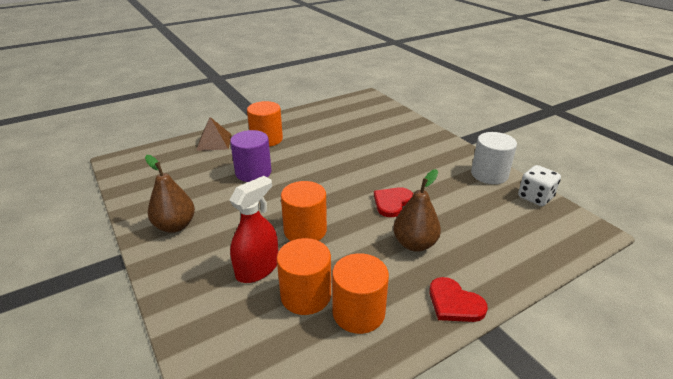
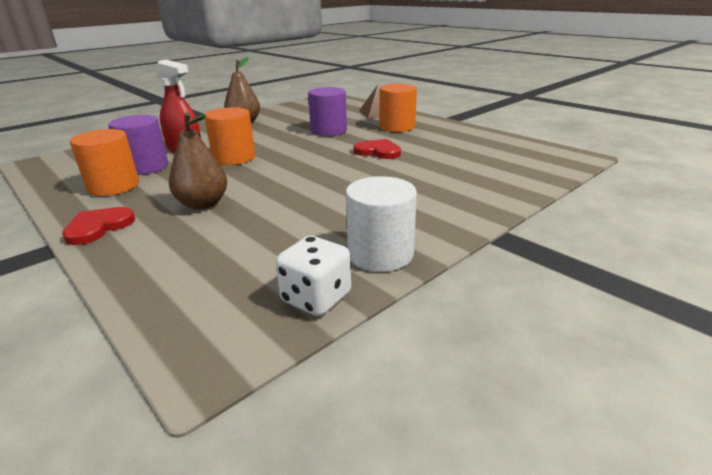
camera: 80 degrees right, 5 degrees down
orange cylinder [277,238,331,315] -> purple cylinder [108,115,168,175]
red heart [374,187,413,217] -> red heart moved to [354,139,401,159]

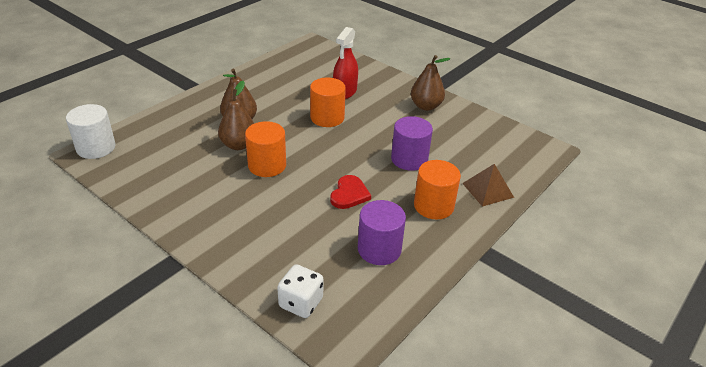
camera: 80 degrees right, 10 degrees up
red heart [62,207,135,245] -> none
orange cylinder [70,129,139,196] -> orange cylinder moved to [245,121,286,177]
purple cylinder [108,115,168,175] -> purple cylinder moved to [358,200,406,265]
white dice [276,236,351,316] -> white dice moved to [277,264,324,318]
white cylinder [346,176,417,272] -> white cylinder moved to [66,104,116,159]
none -> brown pear [218,81,255,150]

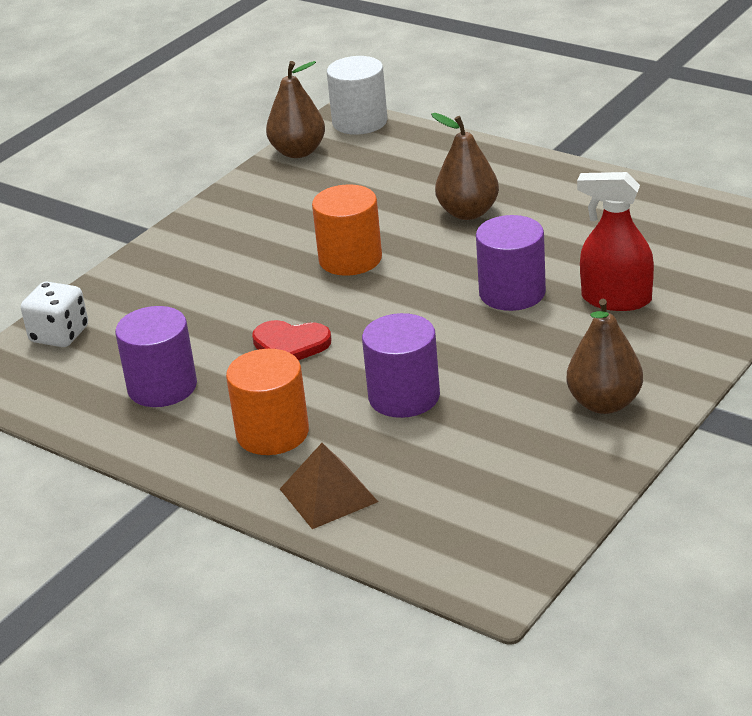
camera: 90 degrees right, 5 degrees down
brown pear [218,81,255,150] -> brown pear moved to [266,61,325,158]
orange cylinder [310,78,346,127] -> purple cylinder [476,215,546,311]

